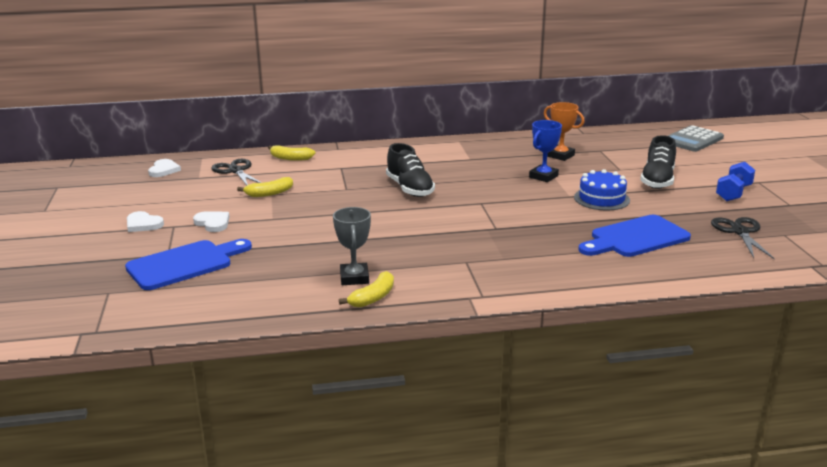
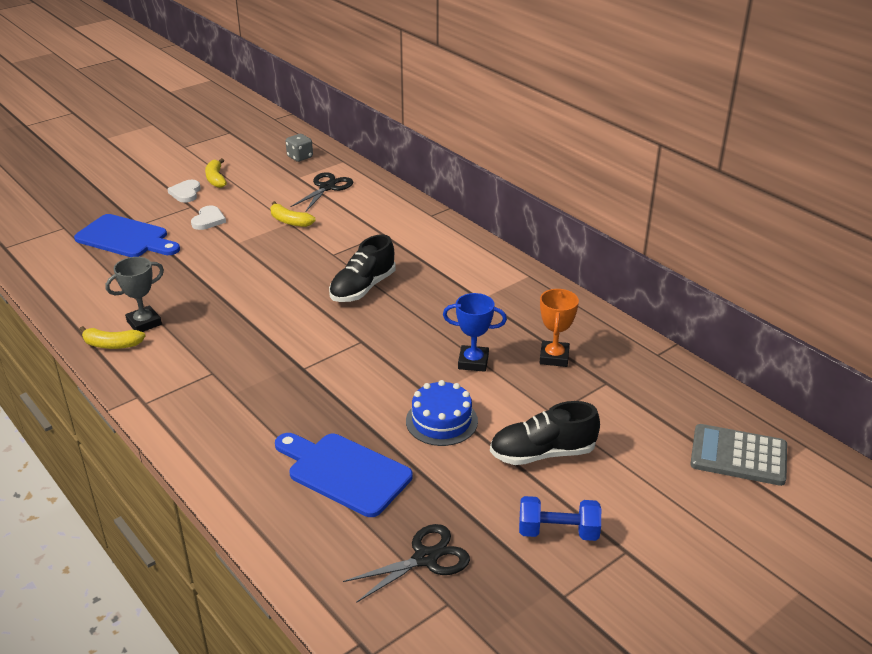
camera: 60 degrees right, 10 degrees up
white heart [148,159,181,177] -> grey dice [286,134,313,162]
yellow banana [268,145,315,161] -> yellow banana moved to [205,158,227,188]

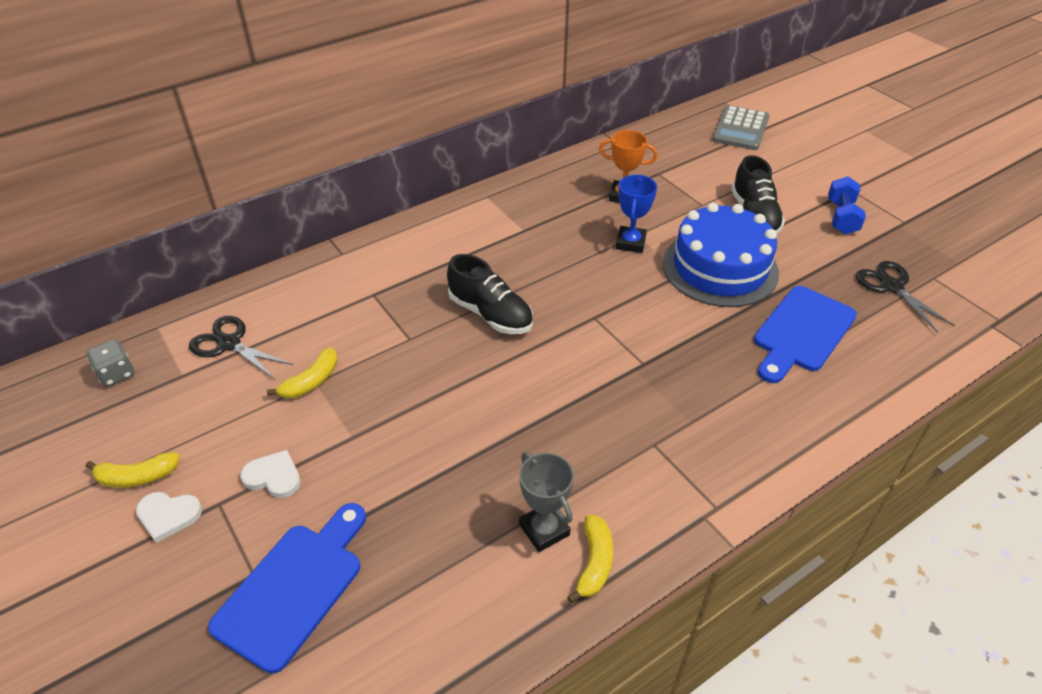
camera: 85 degrees left, 10 degrees up
blue cake [406,380,478,446] -> blue cake [663,203,779,307], size x1.70

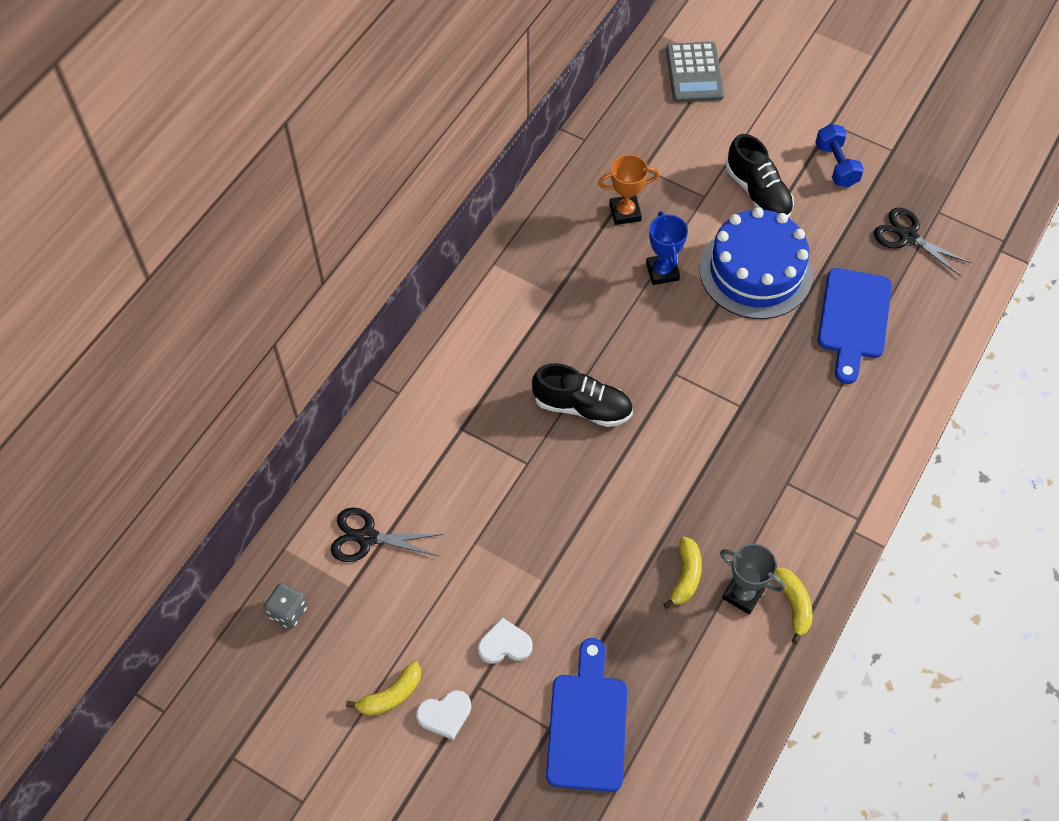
camera: 25 degrees left, 15 degrees up
yellow banana [267,347,338,398] -> yellow banana moved to [663,537,702,609]

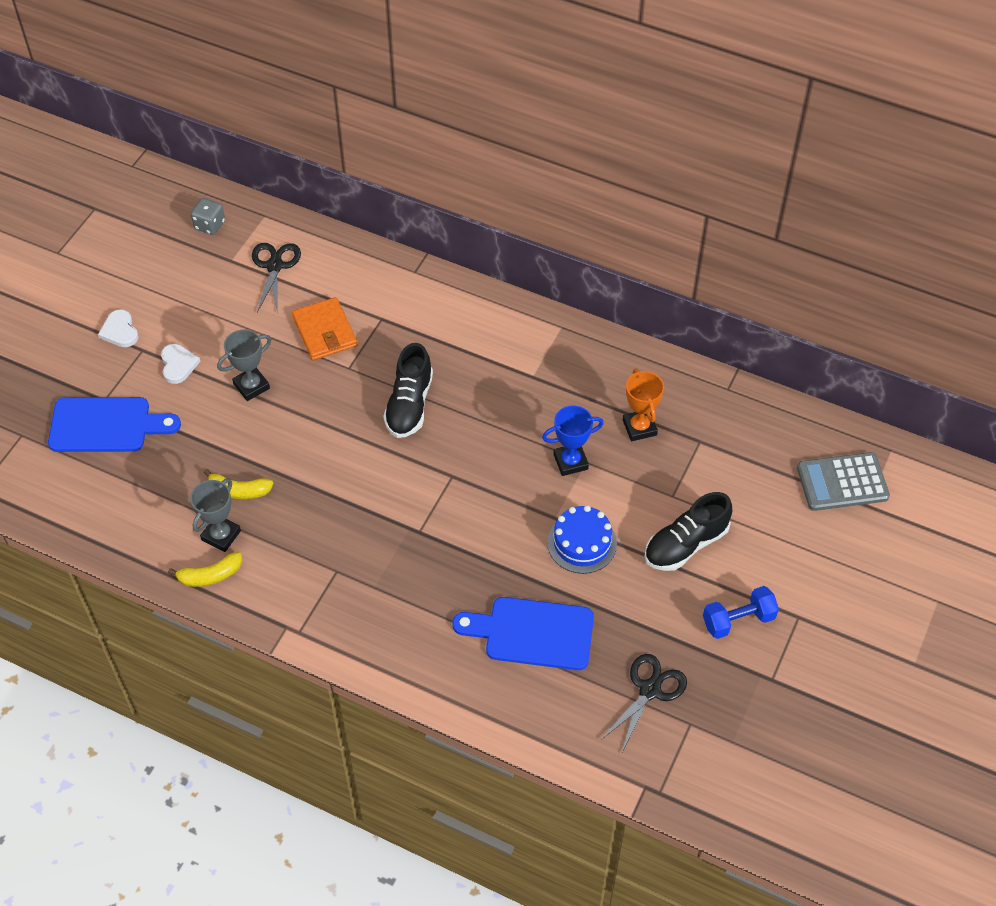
camera: 85 degrees right, 5 degrees down
yellow banana [346,661,421,716] -> none
blue cake [699,207,813,319] -> blue cake [547,505,617,574], size x0.59
none -> grey trophy [217,329,271,401]
none -> orange wallet [292,297,358,360]

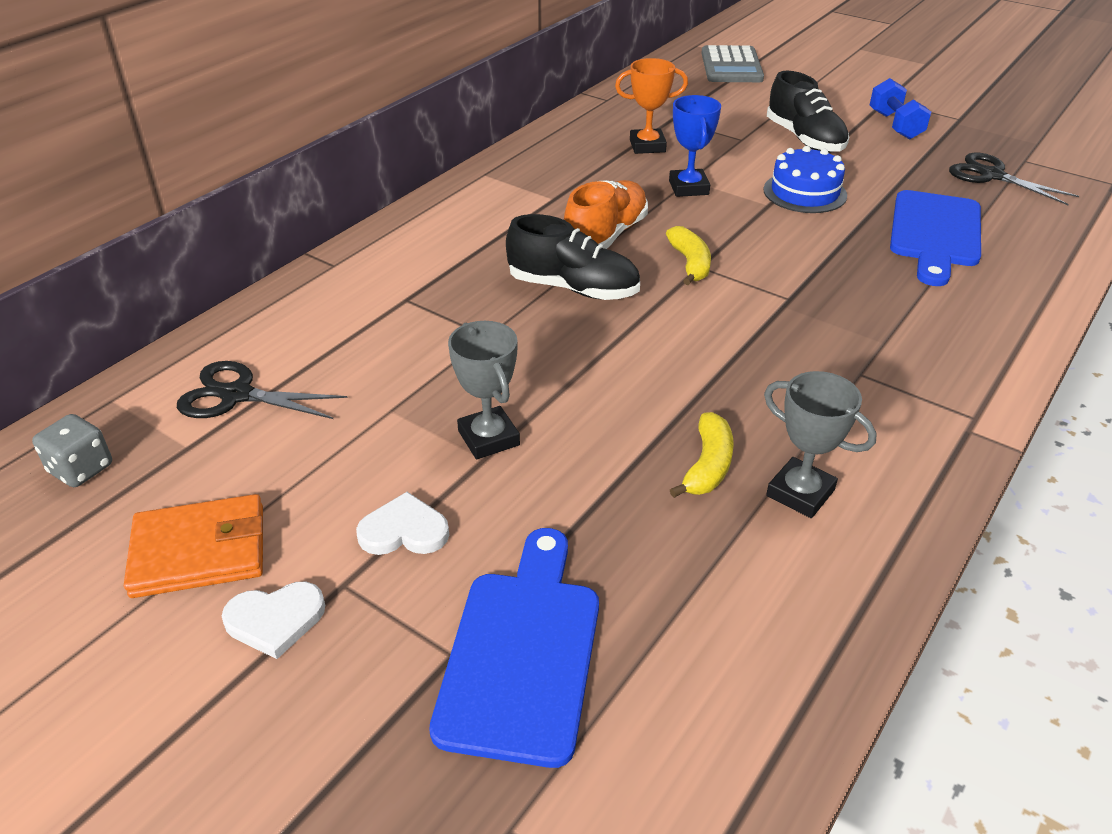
camera: 80 degrees left, 15 degrees down
yellow banana [168,552,242,587] -> yellow banana moved to [666,226,711,285]
orange wallet [292,297,358,360] -> orange wallet moved to [124,494,263,598]
none -> orange shoe [564,180,648,249]

